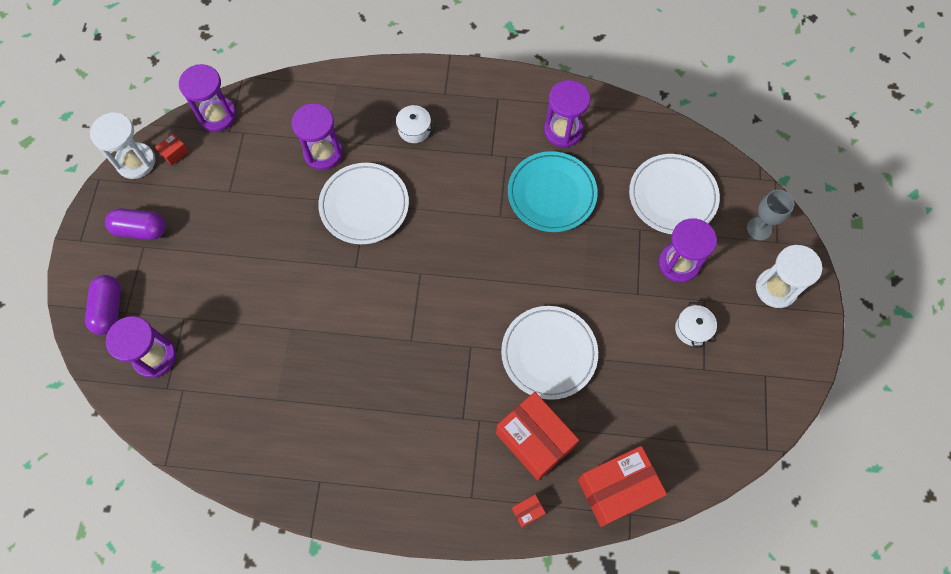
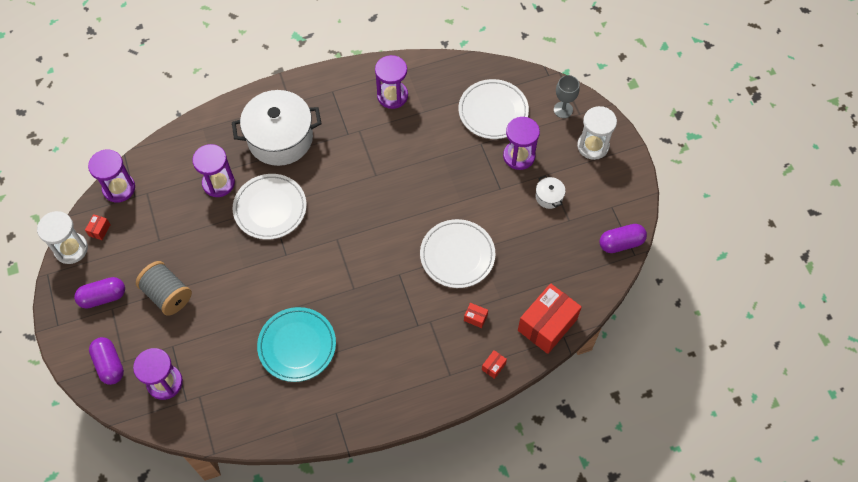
camera: 25 degrees left, 5 degrees down
white pot [391,105,436,143] -> white pot [232,90,322,166], size x2.44
red box [496,392,579,481] -> red box [464,303,488,328], size x0.41
turquoise plate [508,151,598,232] -> turquoise plate moved to [257,307,336,382]
none -> grey spool [136,261,192,316]
none -> purple capsule [599,224,647,253]

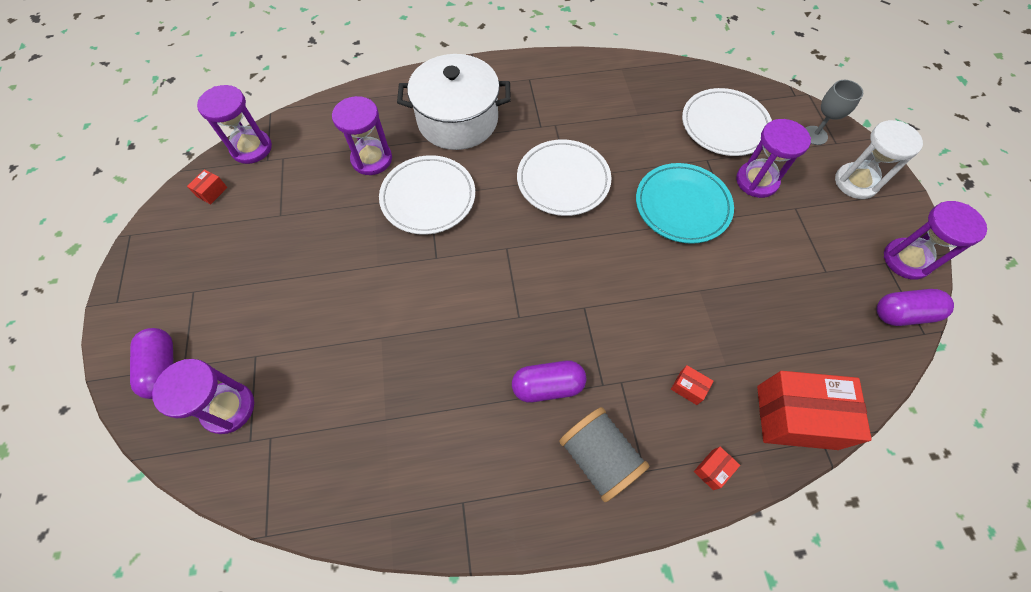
camera: 10 degrees right, 0 degrees up
white hourglass [37,211,88,264] -> none
purple capsule [74,277,125,309] -> purple capsule moved to [512,361,586,403]
grey spool [136,261,192,316] -> grey spool moved to [559,407,649,502]
turquoise plate [257,307,336,382] -> turquoise plate moved to [636,163,734,244]
purple hourglass [375,55,408,109] -> purple hourglass moved to [884,201,987,280]
white plate [420,219,495,288] -> white plate moved to [517,139,611,216]
red box [518,283,582,354] -> red box turned 45 degrees clockwise [757,371,872,450]
white pot [536,175,565,209] -> none

